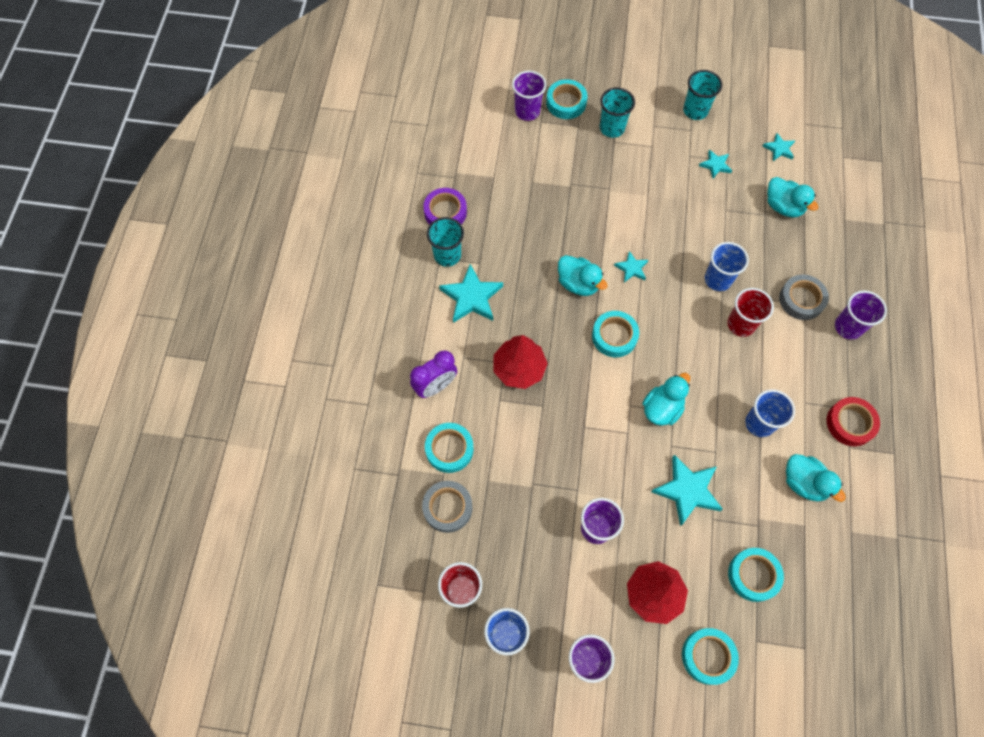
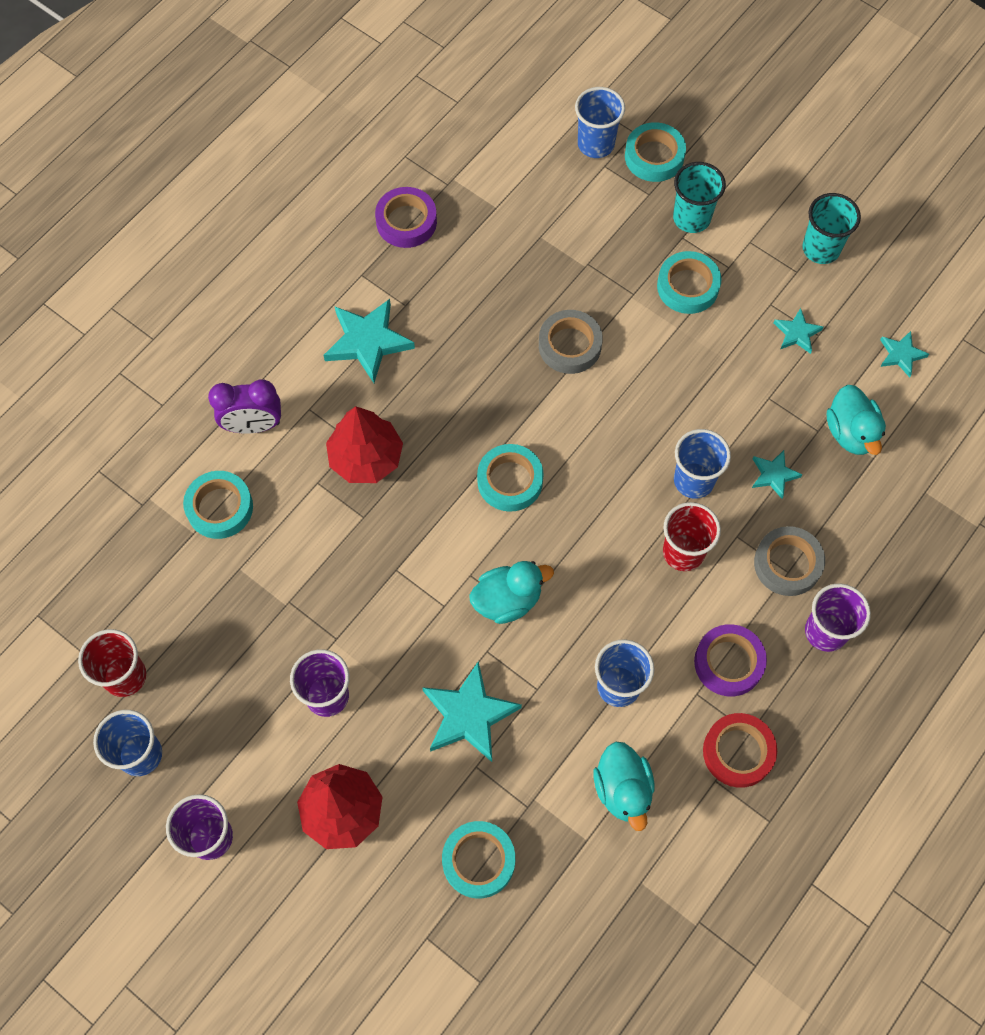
camera: 30 degrees right, 0 degrees up
grey tape [422,481,472,533] -> grey tape moved to [539,310,603,374]
turquoise cup [427,217,464,267] -> none
purple cup [512,70,546,121] -> blue cup [575,87,625,158]
turquoise duck [558,255,608,296] -> none
turquoise star [614,251,648,282] -> turquoise star moved to [752,450,803,499]
turquoise tape [682,628,739,685] -> turquoise tape moved to [657,251,721,314]
none -> purple tape [694,624,767,696]

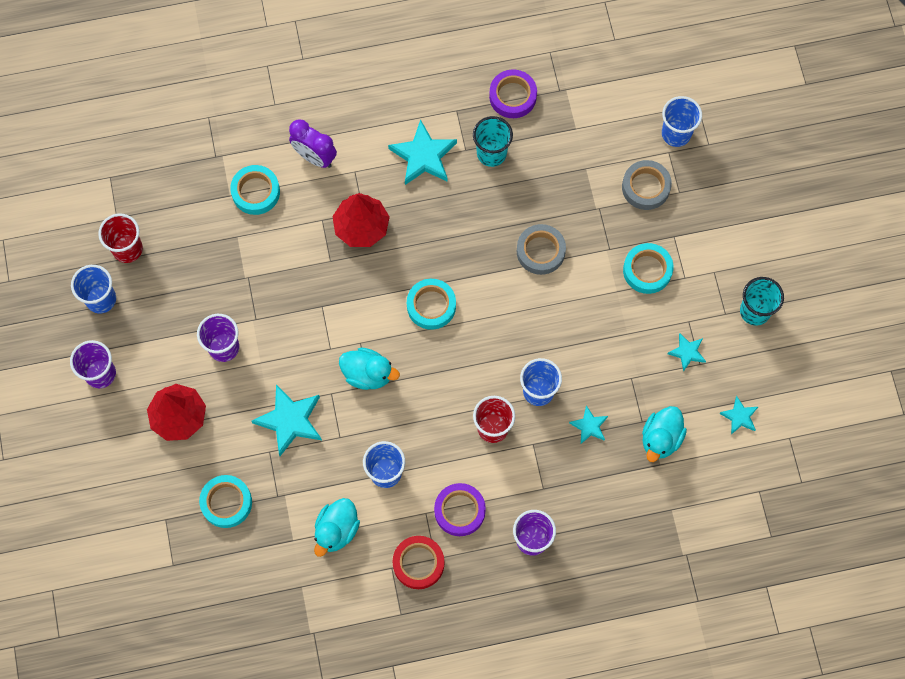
camera: 40 degrees right, 5 degrees up
turquoise tape [625,122,686,182] -> none
turquoise cup [673,162,726,233] -> turquoise cup moved to [473,116,513,167]
grey tape [754,526,825,596] -> grey tape moved to [622,160,672,210]

